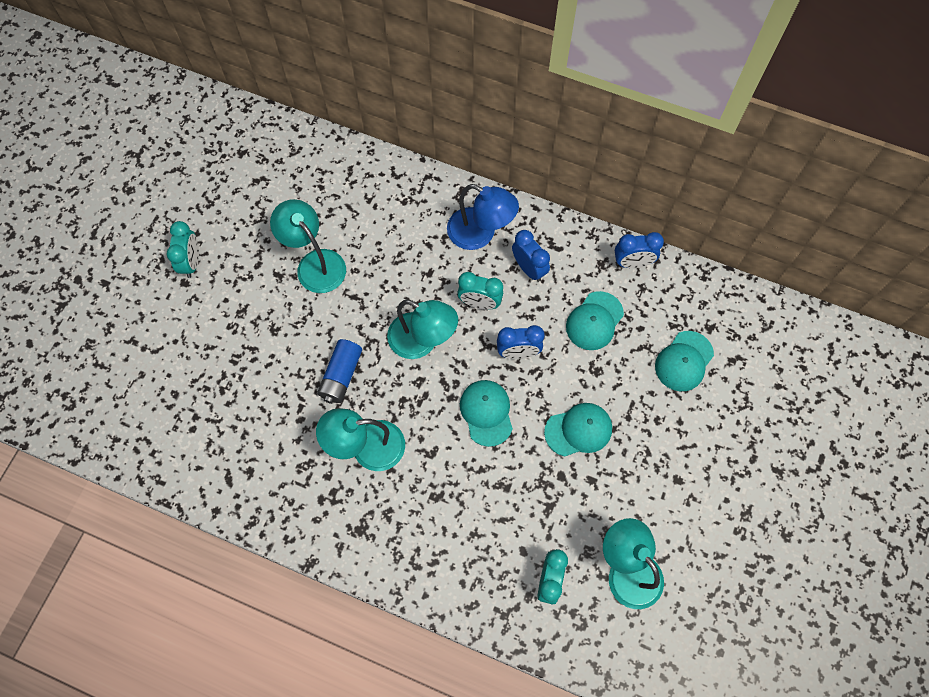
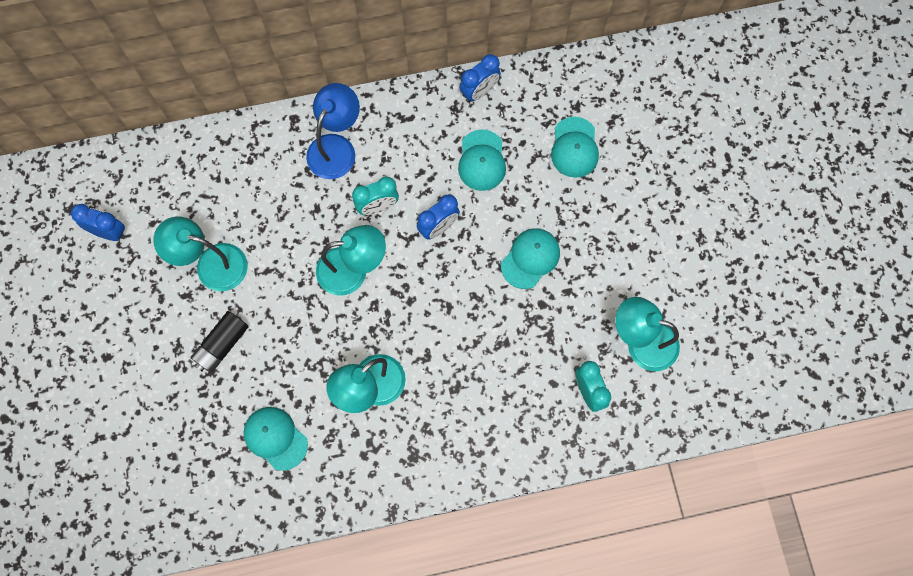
camera: 35 degrees left, 5 degrees up
turquoise clock [167,221,199,278] -> none
blue battery [317,339,362,404] -> none
blue lamp [447,184,519,250] -> blue lamp turned 60 degrees counterclockwise [306,83,360,179]
turquoise cap [460,380,513,447] -> turquoise cap moved to [243,407,308,471]
blue clock [512,230,550,282] -> blue clock moved to [71,204,125,241]
none -> black battery [190,311,249,373]

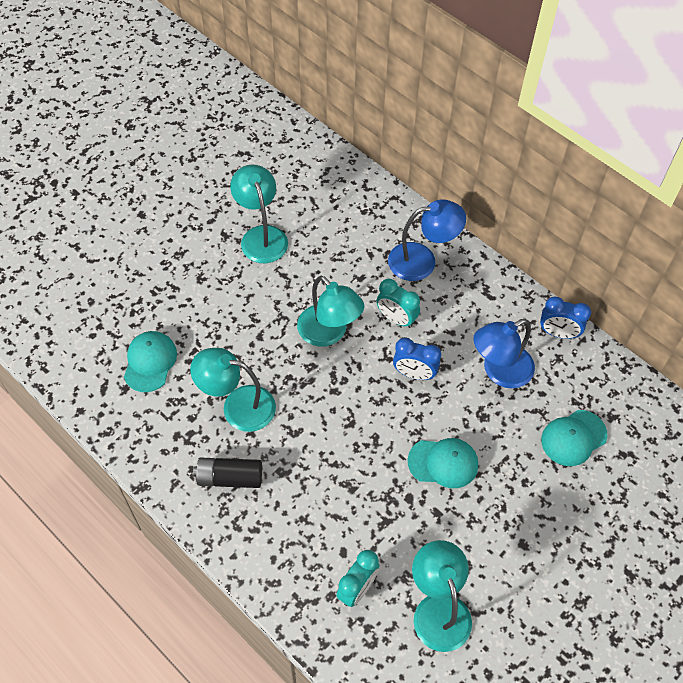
camera: 55 degrees right, 15 degrees down
blue clock [71,204,125,241] -> none
black battery [190,311,249,373] -> black battery moved to [193,458,262,488]
turquoise cap [458,129,506,191] -> blue lamp [473,319,535,388]

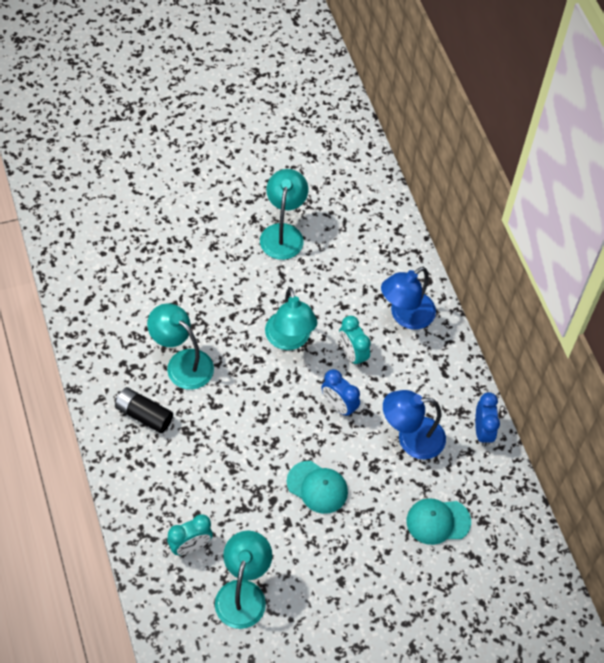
camera: 25 degrees right, 0 degrees up
turquoise cap [124,331,177,392] -> none
blue lamp [388,199,466,281] -> blue lamp turned 120 degrees clockwise [381,267,436,330]
blue clock [540,297,591,339] -> blue clock turned 135 degrees counterclockwise [475,392,500,447]

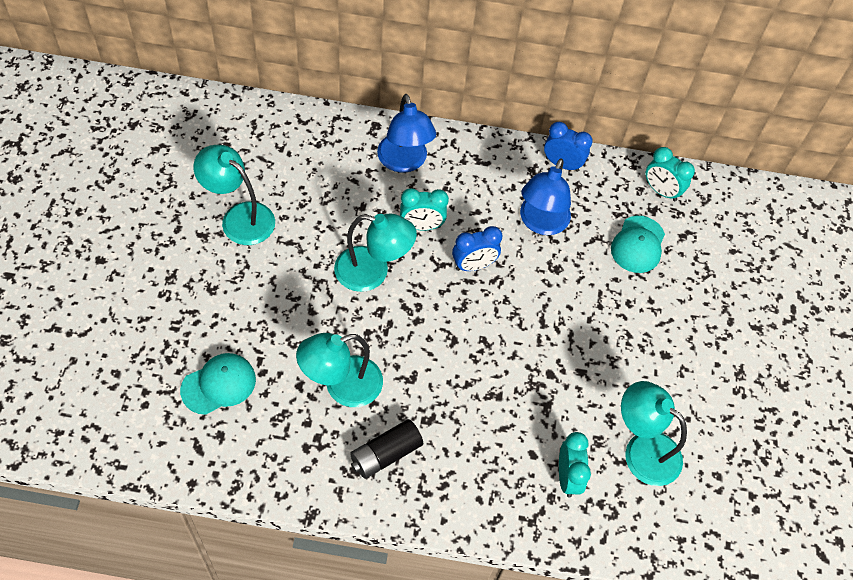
camera: 65 degrees left, 0 degrees up
turquoise cap [287,461,348,514] -> turquoise cap moved to [180,353,256,415]
none -> turquoise clock [646,147,695,201]

